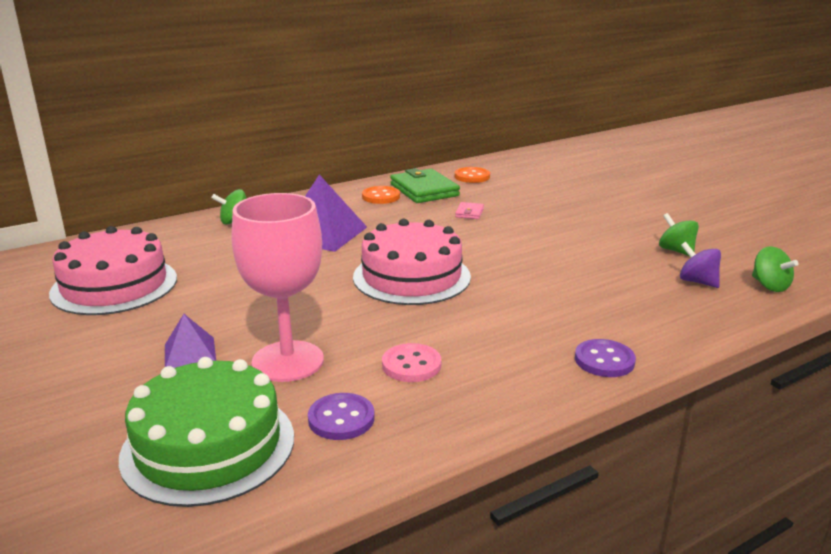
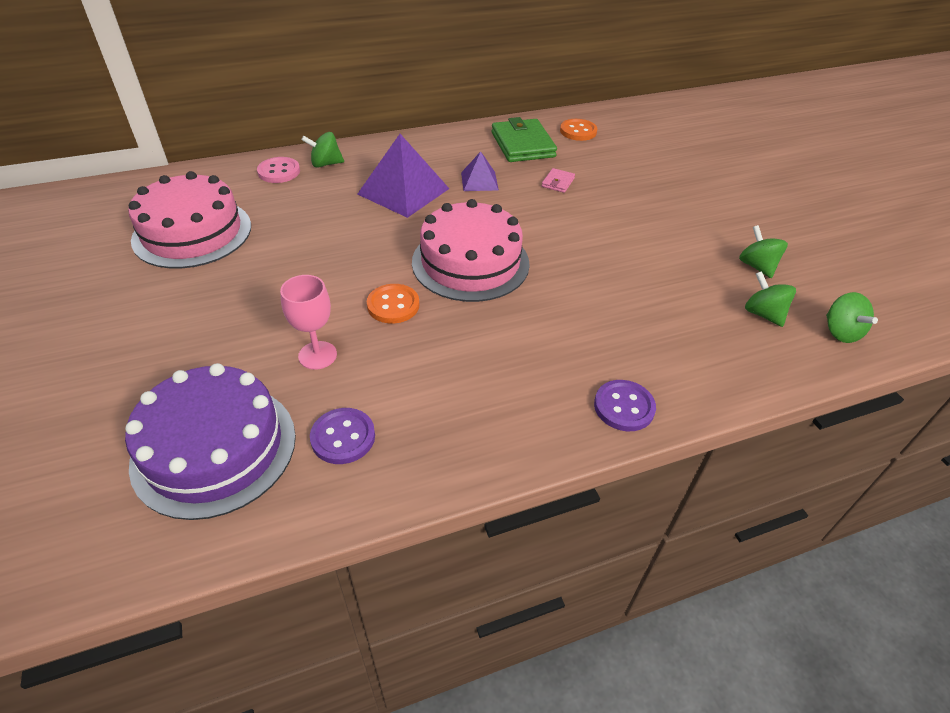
camera: 10 degrees right, 20 degrees up
green cake [119,357,294,507] -> purple cake [125,363,296,520]
purple pyramid [165,314,216,368] -> purple pyramid moved to [461,151,499,191]
pink goblet [232,193,324,382] -> pink goblet [280,275,337,370], size x0.55
orange button [362,186,400,204] -> orange button moved to [367,284,419,324]
pink button [382,343,441,382] -> pink button moved to [257,157,300,183]
purple spinning top [680,242,721,288] -> green spinning top [745,271,796,327]

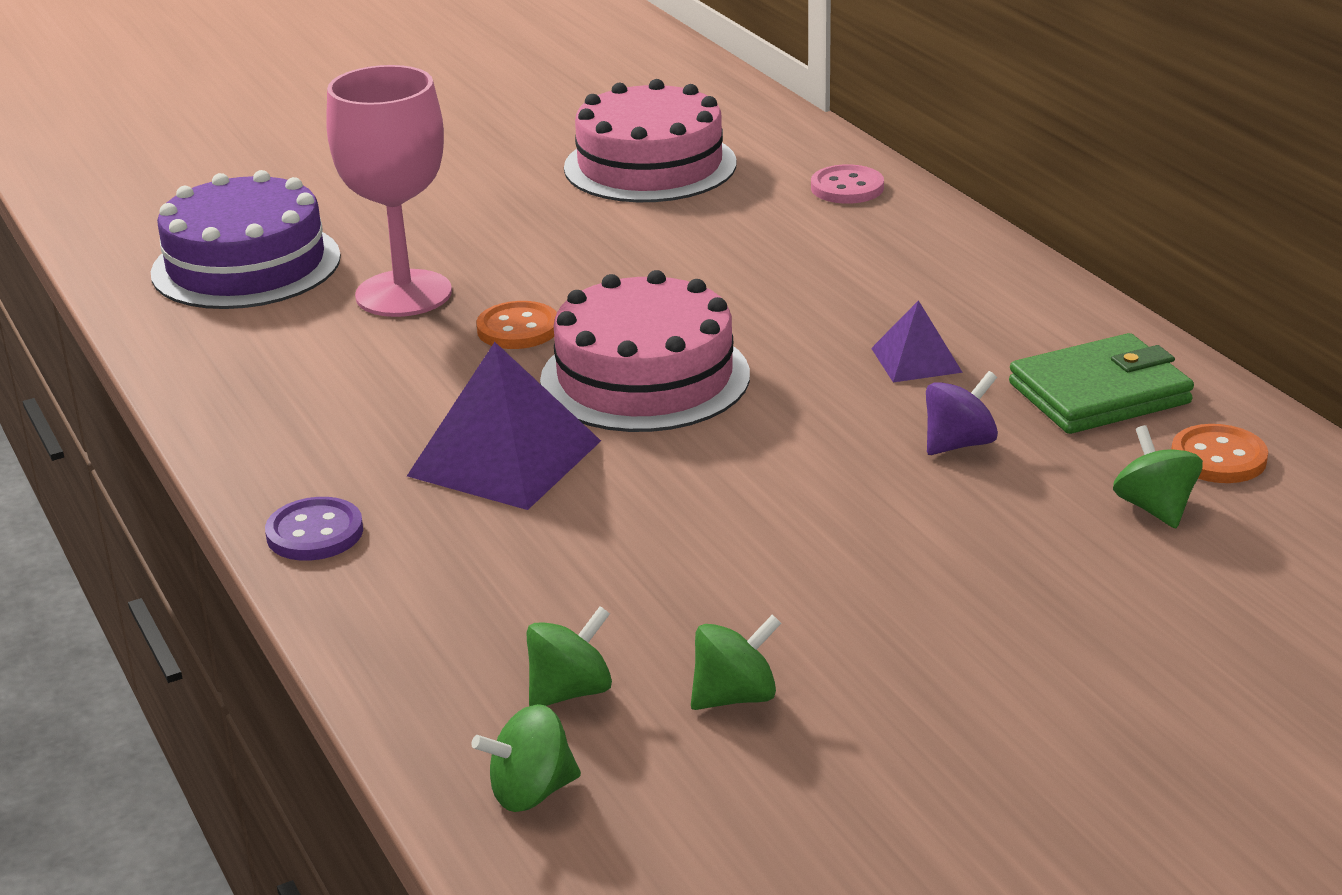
camera: 85 degrees right, 15 degrees down
pink goblet [280,275,337,370] -> pink goblet [326,65,452,317], size x1.81
green spinning top [301,132,344,168] -> green spinning top moved to [1113,425,1203,528]
purple button [310,408,375,464] -> none
purple pyramid [357,134,449,218] -> purple pyramid moved to [407,342,601,510]
pink wallet [542,168,575,193] -> purple spinning top [926,371,998,455]

